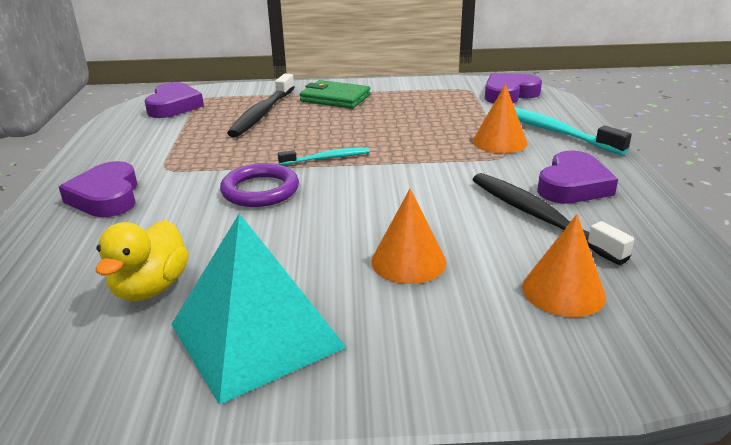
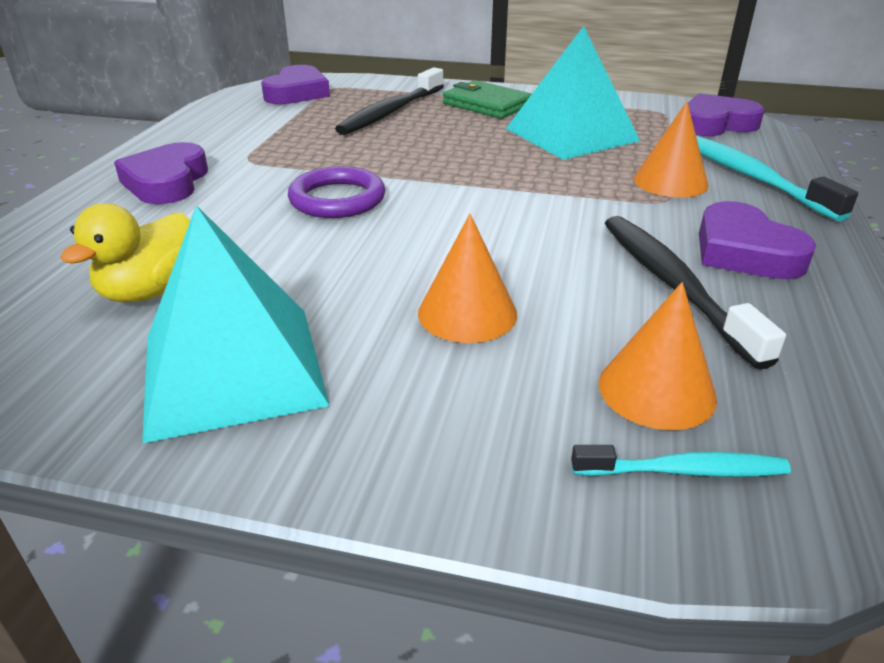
camera: 15 degrees right, 5 degrees up
turquoise toothbrush [278,148,370,165] -> turquoise toothbrush moved to [571,445,791,477]
purple heart [537,151,618,204] -> purple heart turned 105 degrees clockwise [699,201,816,279]
none -> turquoise pyramid [506,26,640,160]

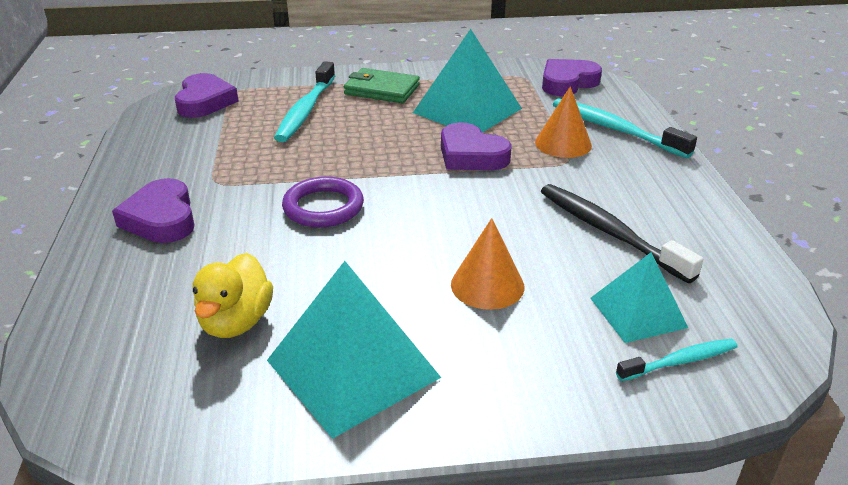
camera: 20 degrees left, 0 degrees up
black toothbrush [335,67,444,135] -> turquoise toothbrush [274,61,335,142]
orange cone [599,282,717,430] -> turquoise pyramid [590,252,688,343]
purple heart [699,201,816,279] -> purple heart moved to [441,122,512,170]

